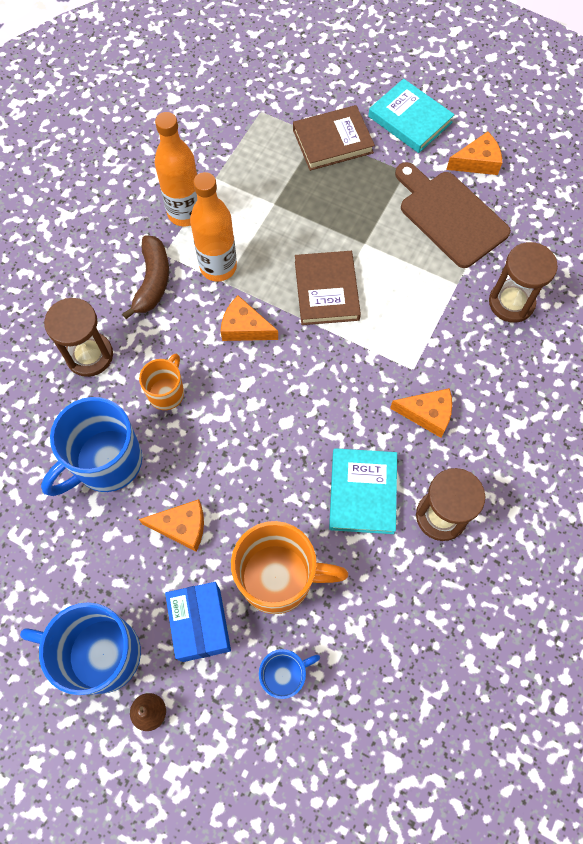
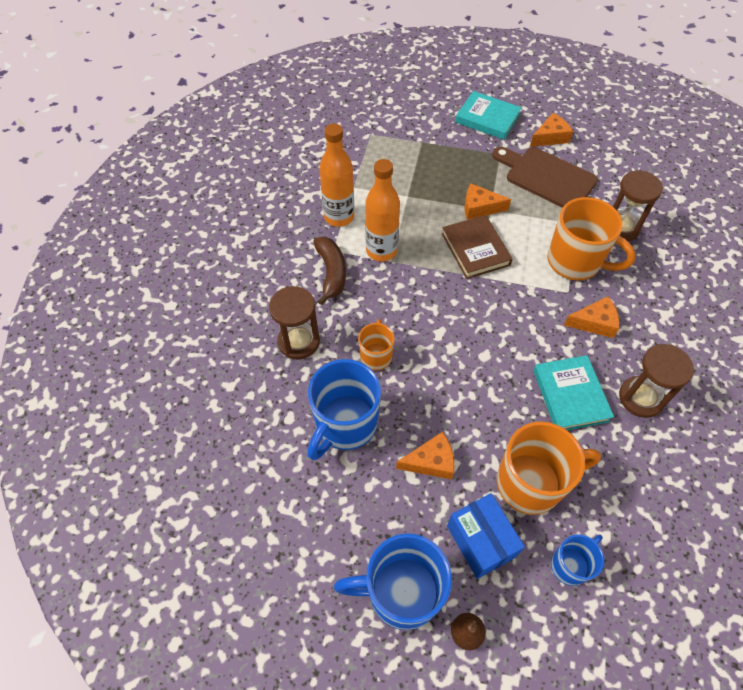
camera: 15 degrees left, 10 degrees down
orange cheese [221,296,278,341] -> orange cheese moved to [464,184,511,220]
brown book [293,105,375,171] -> none
none -> orange mug [547,197,636,280]

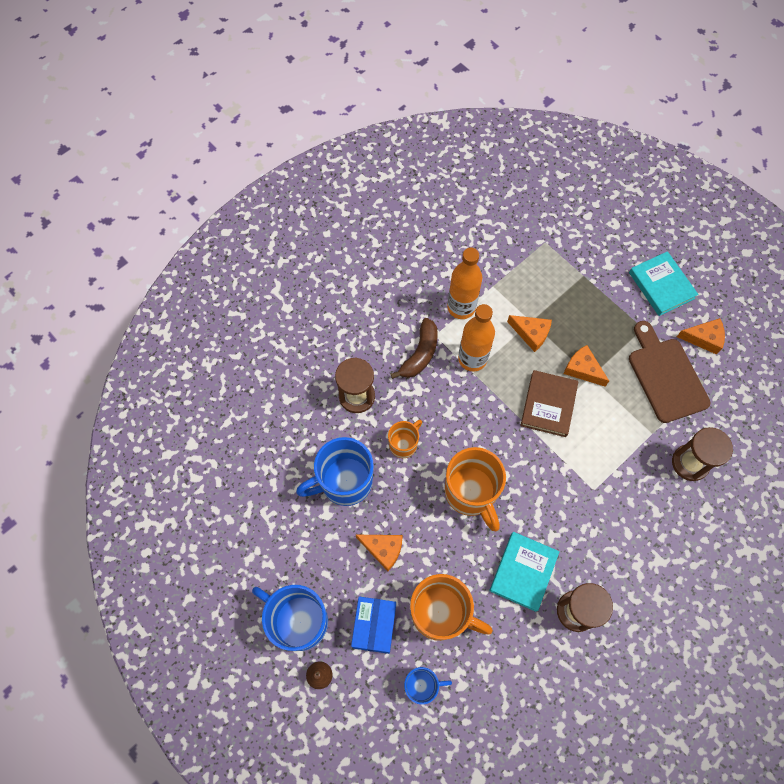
camera: 35 degrees right, 10 degrees up
orange mug [547,197,636,280] -> orange mug moved to [445,447,506,531]
orange cheese [564,296,620,338] -> orange cheese moved to [507,315,552,352]

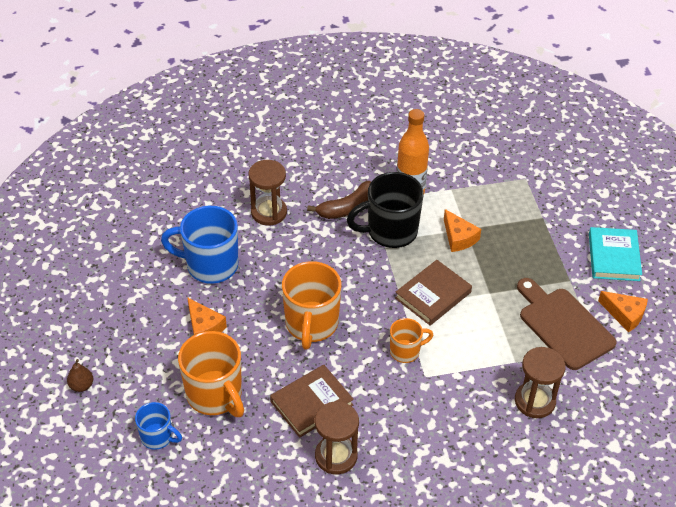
camera: 30 degrees right, 20 degrees down
blue mug [252,585,328,651] -> none
blue box [351,596,396,654] -> none
orange mug [388,420,422,458] -> orange mug moved to [390,318,433,363]
orange bottle [458,304,495,371] -> black mug [347,172,424,248]
turquoise book [490,532,559,612] -> brown book [270,365,354,438]
orange cheese [564,345,609,387] -> none
brown cutting board [629,321,711,423] -> brown cutting board turned 45 degrees counterclockwise [517,278,617,370]

